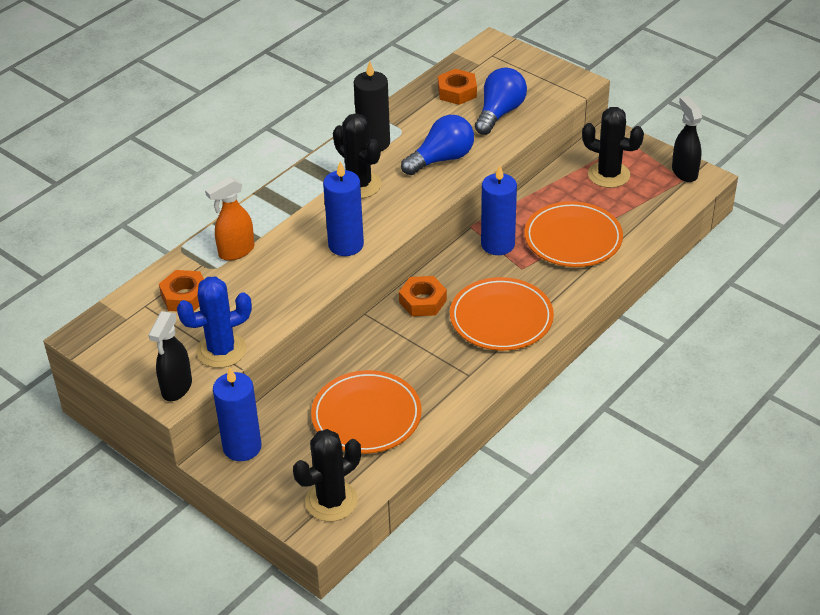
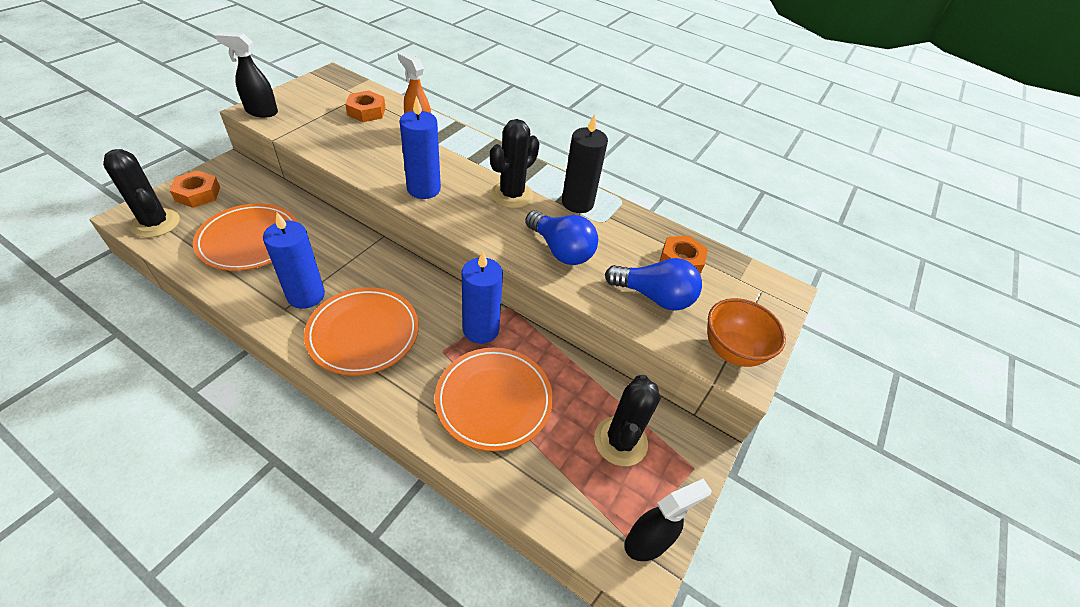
camera: 75 degrees right, 5 degrees up
blue cactus [177,277,252,368] -> none
blue candle [213,367,262,461] -> blue candle moved to [263,212,325,309]
orange nut [399,276,447,317] -> orange nut moved to [170,171,220,208]
none -> orange bowl [707,298,786,367]

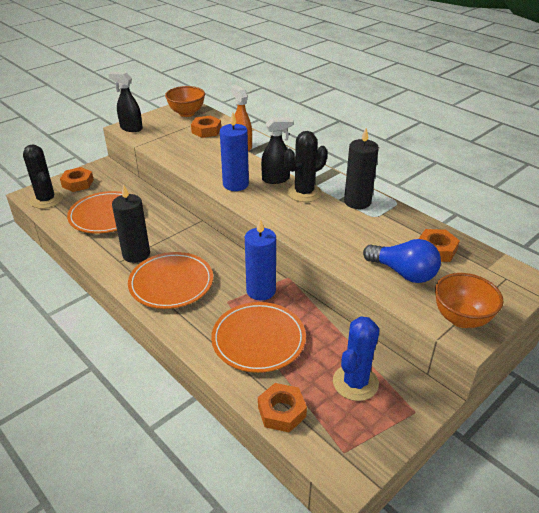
camera: 20 degrees right, 10 degrees down
blue candle [263,212,325,309] -> black candle [112,184,150,263]
blue light bulb [525,210,598,265] -> none
black cactus [594,375,661,466] -> blue cactus [333,316,380,401]
black spray bottle [624,478,712,561] -> black spray bottle moved to [261,117,294,184]
none -> orange bowl [165,86,205,117]
none -> orange nut [258,383,307,433]

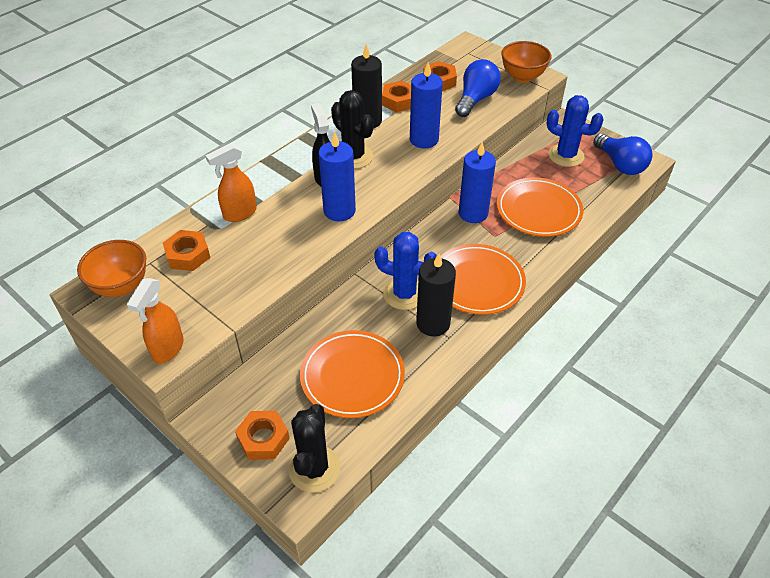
camera: 95 degrees left, 10 degrees up
black cactus [23,145,63,209] -> black cactus turned 45 degrees counterclockwise [288,404,340,492]
black spray bottle [108,72,143,132] -> orange spray bottle [127,278,184,364]
orange nut [258,383,307,433] -> orange nut moved to [382,81,411,112]
none -> blue cactus [374,232,437,310]
none -> blue candle [410,62,443,148]
none -> blue light bulb [593,133,653,175]

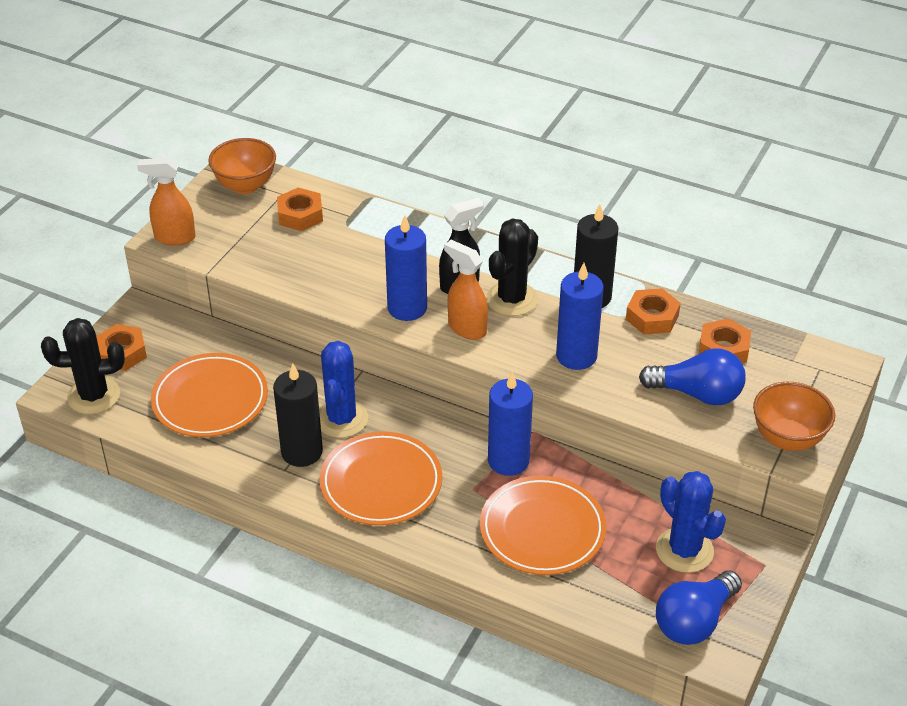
camera: 75 degrees right, 5 degrees down
orange spray bottle [205,143,257,222] -> orange spray bottle moved to [444,240,488,340]
blue cactus [547,95,604,167] -> blue cactus turned 45 degrees counterclockwise [656,471,726,573]

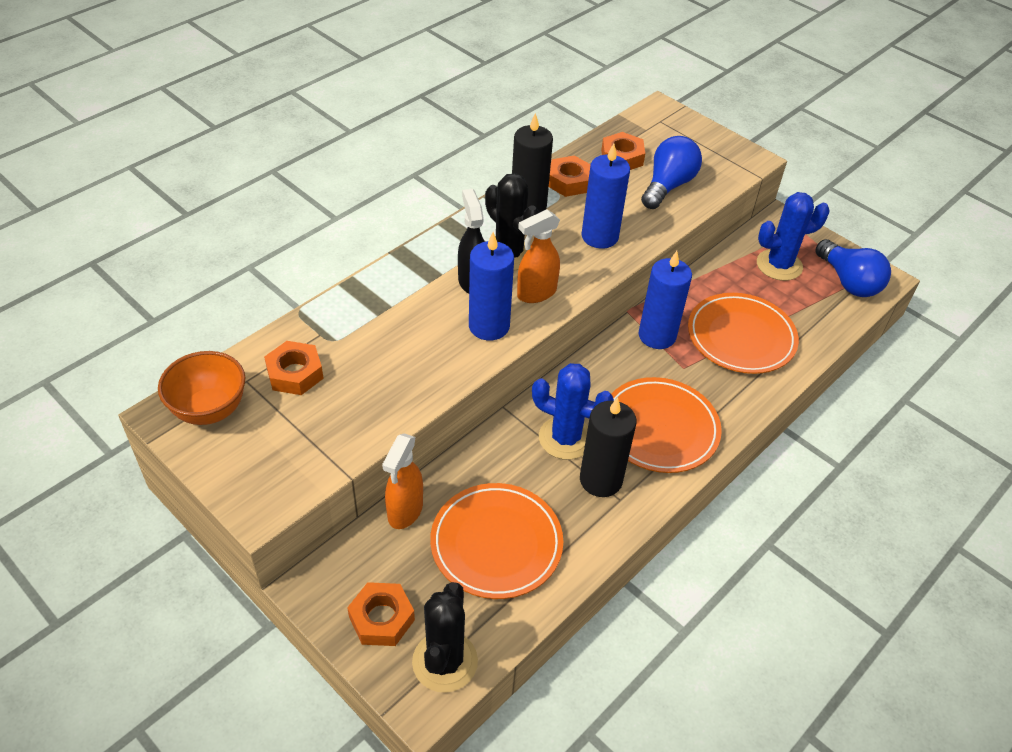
camera: 75 degrees left, 5 degrees up
orange spray bottle [137,158,195,246] -> orange spray bottle moved to [382,433,423,529]
orange bowl [753,382,835,451] -> none

